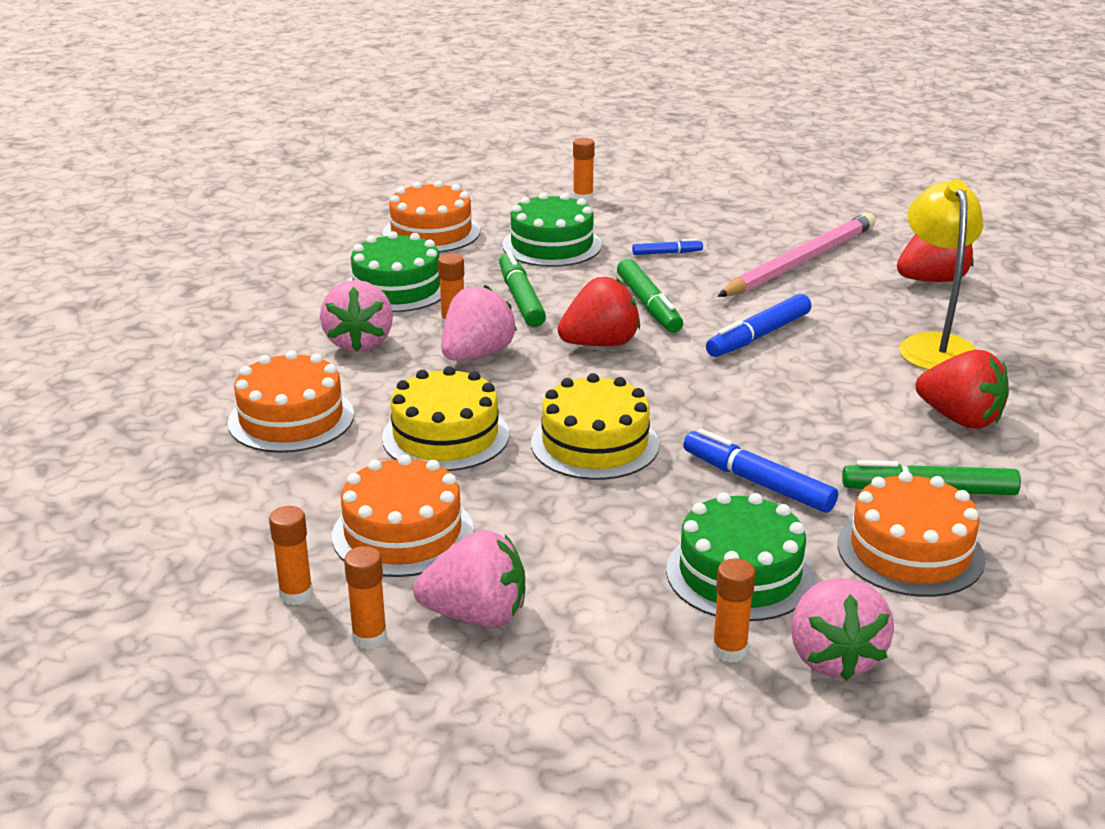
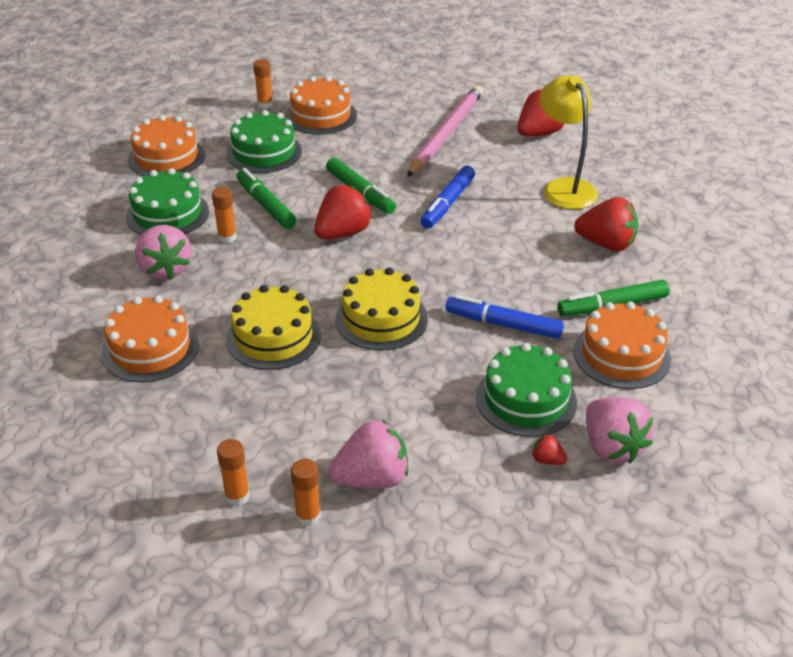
camera: 20 degrees left, 10 degrees up
orange cake [332,455,474,577] -> orange cake moved to [285,76,357,135]
pink strawberry [441,285,517,361] -> none
blue marker [632,239,703,255] -> none
orange glue stick [712,559,756,663] -> red strawberry [532,434,567,465]

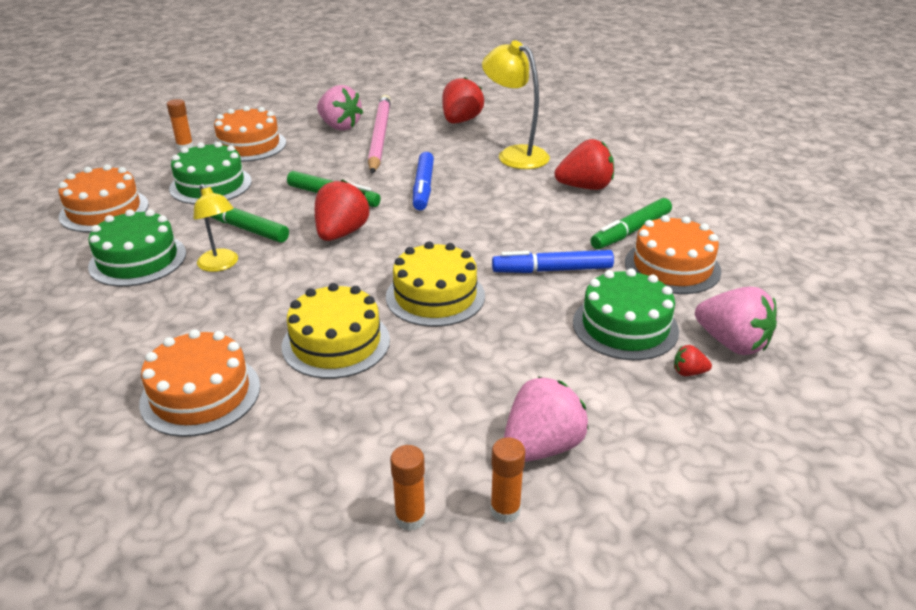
camera: 25 degrees left, 5 degrees down
pink strawberry [135,225,192,279] -> pink strawberry moved to [317,85,363,131]
orange glue stick [212,187,237,243] -> yellow lamp [193,184,238,272]

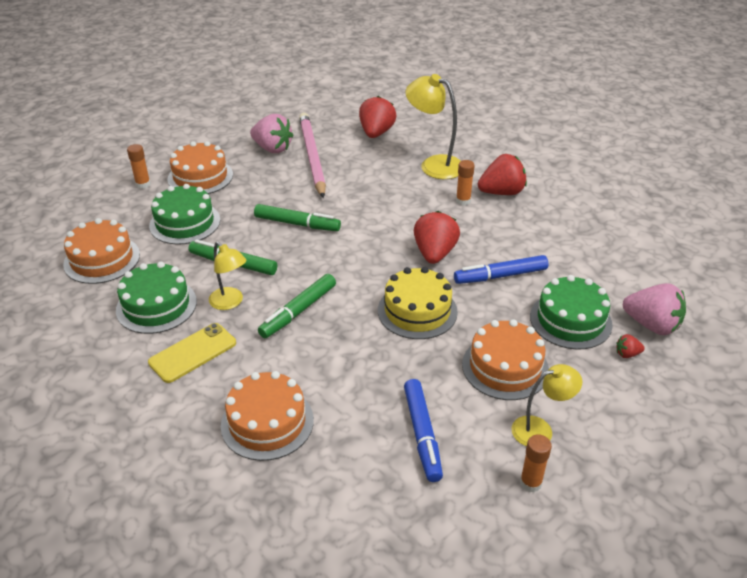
camera: 10 degrees left, 5 degrees up
yellow cake [282,283,390,379] -> none
red strawberry [315,179,369,241] -> red strawberry moved to [414,211,460,264]
orange glue stick [390,445,426,531] -> orange glue stick moved to [456,160,475,205]
blue marker [413,152,434,210] -> blue marker moved to [404,379,443,482]
pink strawberry [504,376,588,462] -> yellow lamp [512,364,582,446]
green marker [591,198,672,249] -> green marker moved to [258,274,336,338]
orange cake [625,215,721,294] -> orange cake moved to [462,319,549,400]
none -> yellow phone [148,323,236,383]

